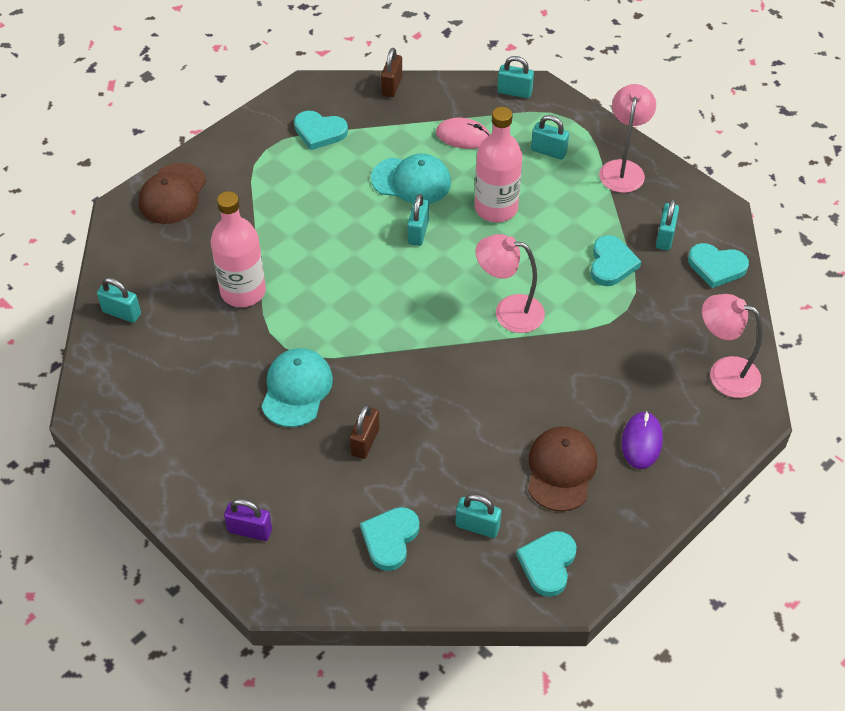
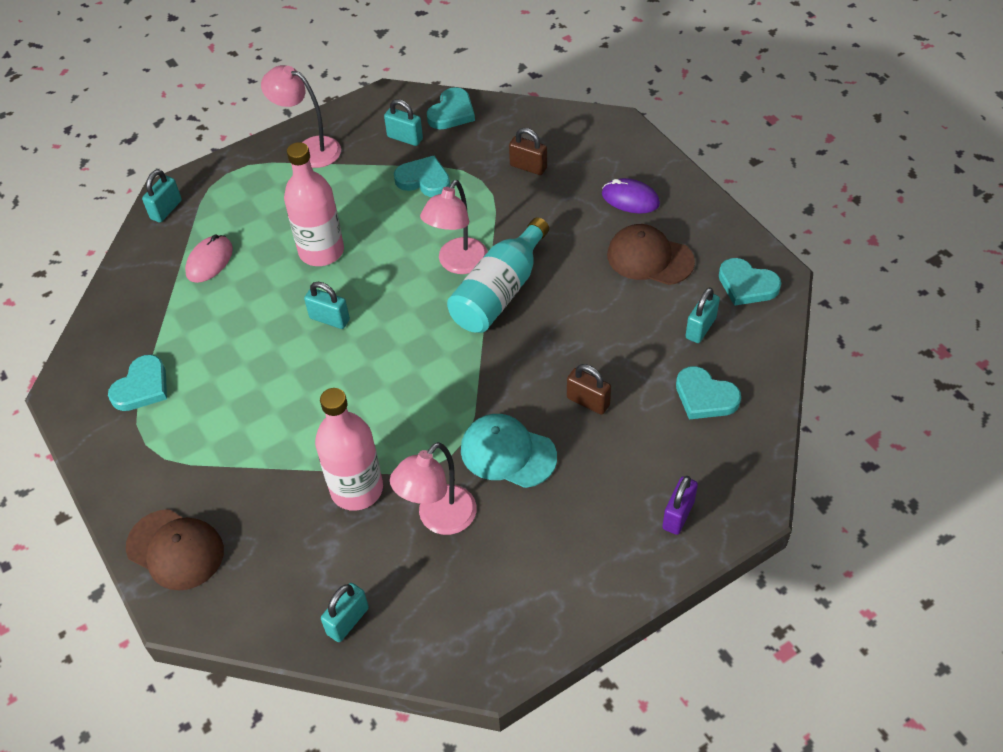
camera: 75 degrees left, 0 degrees up
turquoise cap [371,153,451,204] -> none
brown padlock [381,48,402,97] -> brown padlock moved to [509,128,547,175]
turquoise padlock [531,115,569,160] -> none
pink lamp [702,294,762,398] -> pink lamp moved to [390,442,477,535]
none -> turquoise bottle [447,217,549,333]

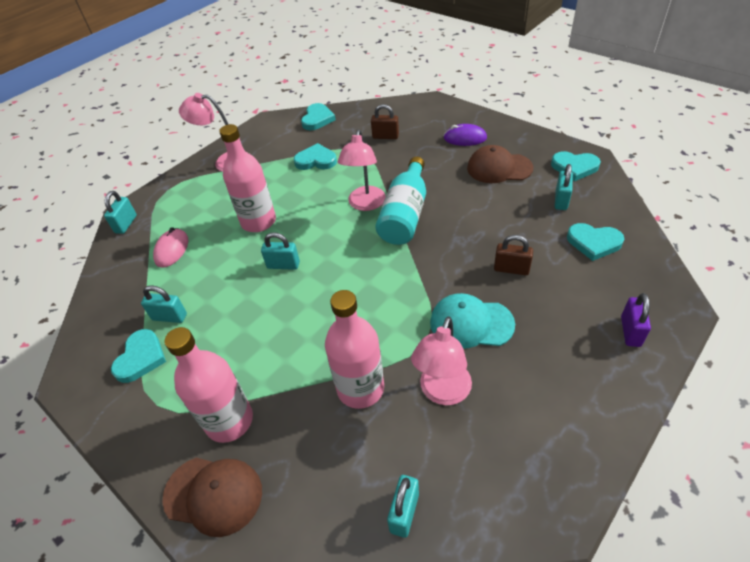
camera: 15 degrees left, 5 degrees down
turquoise padlock [384,99,423,146] -> turquoise padlock moved to [141,285,187,323]
none -> pink bottle [164,327,253,443]

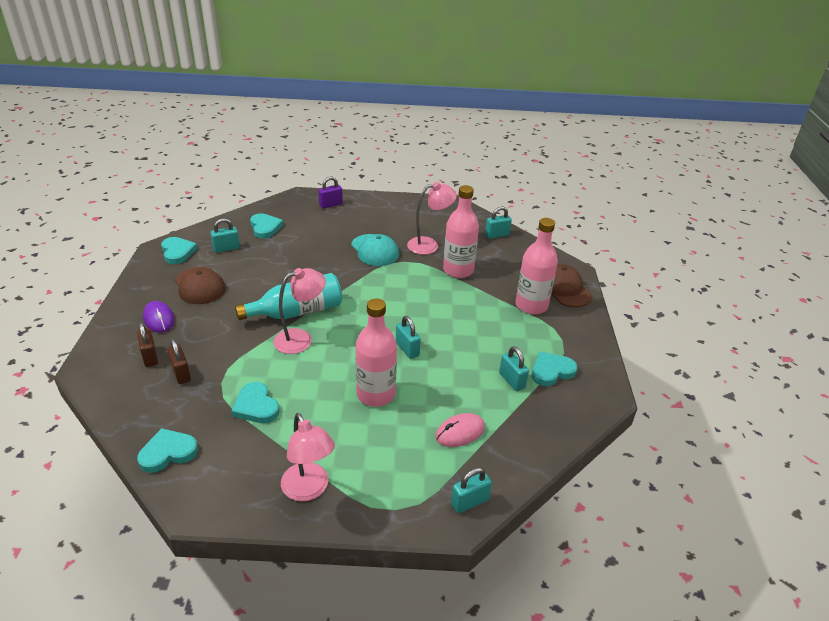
camera: 135 degrees left, 10 degrees down
brown padlock [494,235,533,275] -> brown padlock moved to [137,322,158,367]

